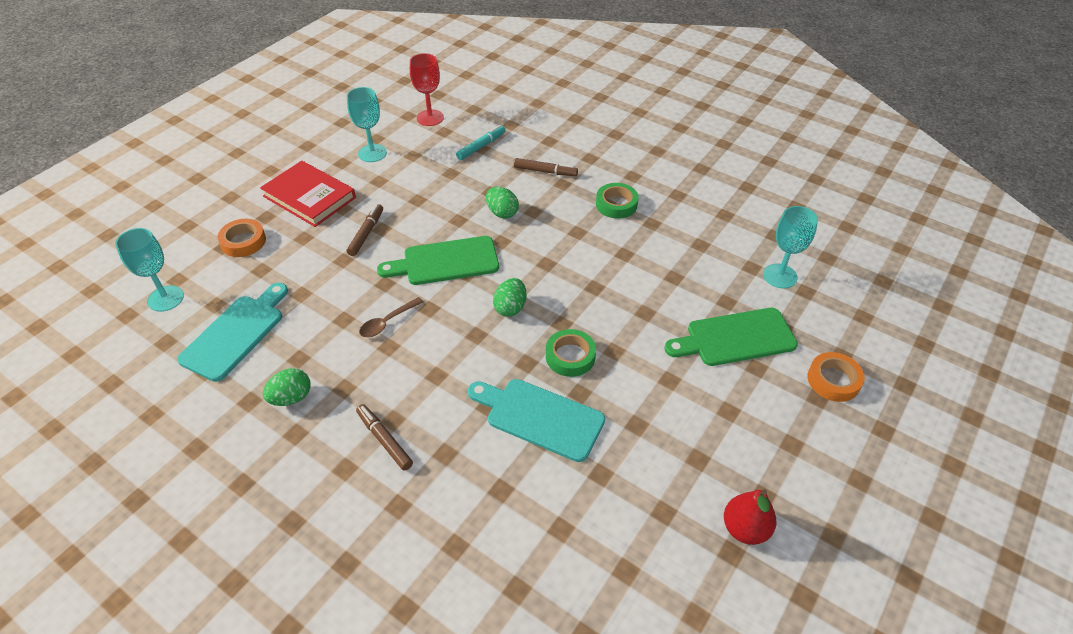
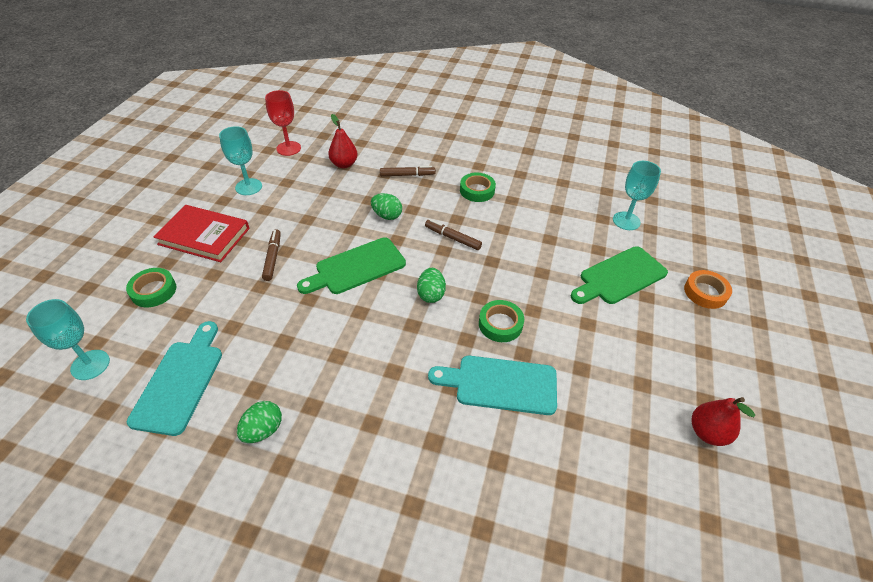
camera: 20 degrees left, 0 degrees up
orange tape [218,219,266,257] -> green tape [126,268,176,307]
brown marker [356,404,413,471] -> brown marker moved to [425,219,482,250]
brown spoon [359,297,423,337] -> none
turquoise marker [456,125,506,160] -> red pear [328,114,358,168]

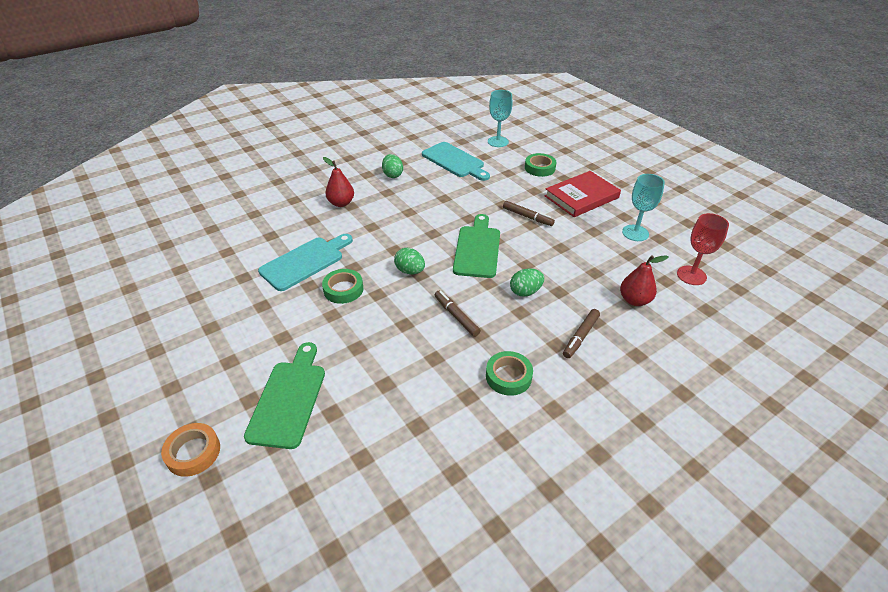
camera: 130 degrees right, 5 degrees down
brown marker [425,219,482,250] -> brown marker turned 105 degrees counterclockwise [435,291,481,337]
turquoise goblet [613,161,661,230] -> none
red pear [692,397,755,446] -> red pear moved to [323,157,354,207]

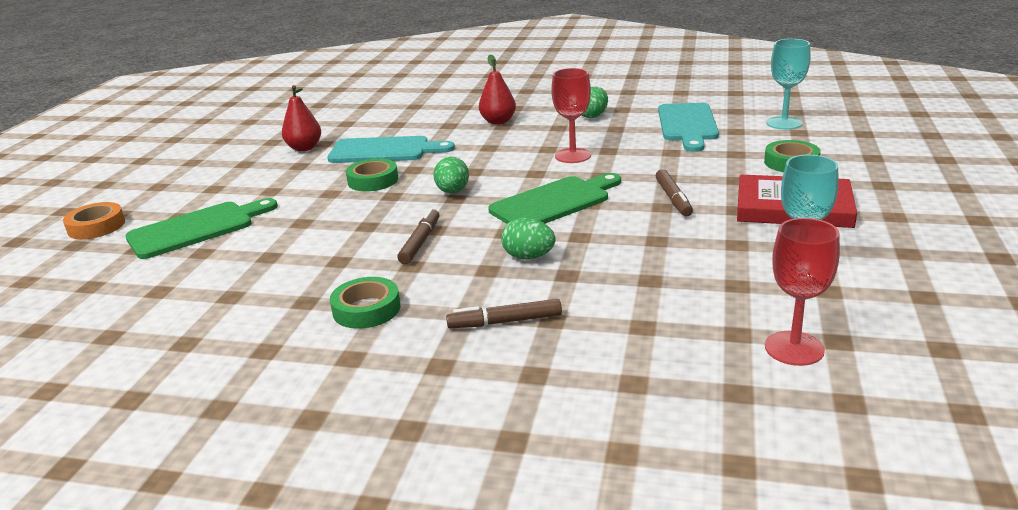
camera: 50 degrees right, 15 degrees down
red pear [620,255,669,306] -> red pear moved to [282,85,321,151]
none -> red goblet [551,68,591,163]

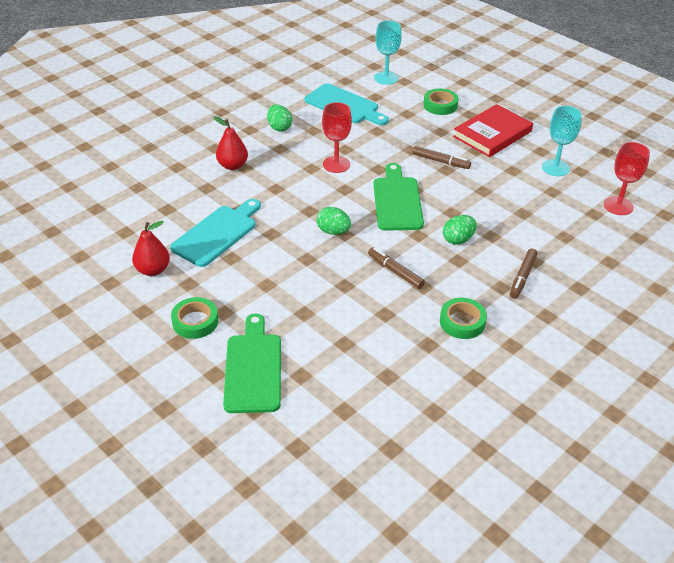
camera: 60 degrees left, 15 degrees up
orange tape [63,202,125,239] -> none
green tape [346,158,398,192] -> green tape moved to [171,297,218,339]

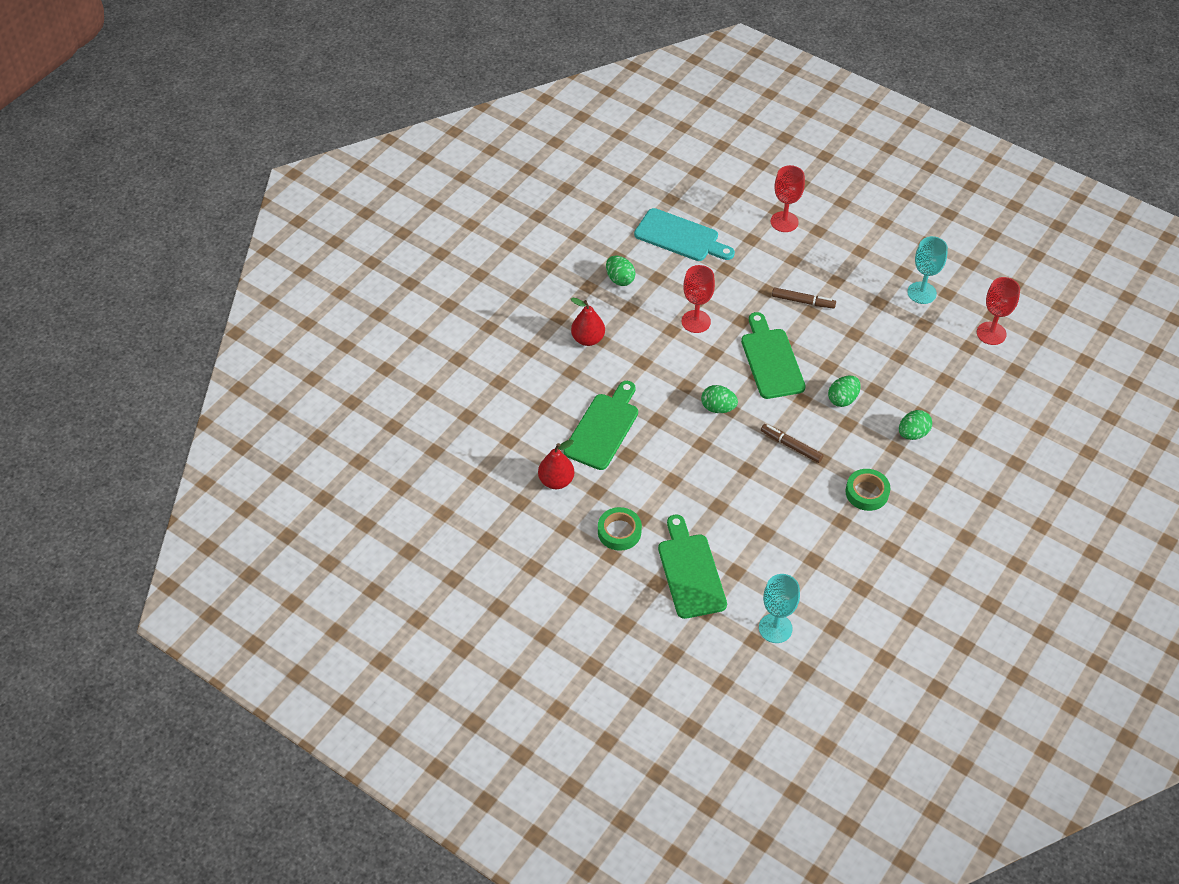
camera: 10 degrees left, 10 degrees up
turquoise cutting board [170,199,261,267] -> green cutting board [563,381,638,470]
turquoise goblet [374,20,402,85] -> turquoise goblet moved to [759,574,800,643]
green tape [423,88,458,115] -> red goblet [770,165,805,232]
red book [453,104,533,157] -> none
brown marker [510,249,538,298] -> green egg [899,410,932,440]

